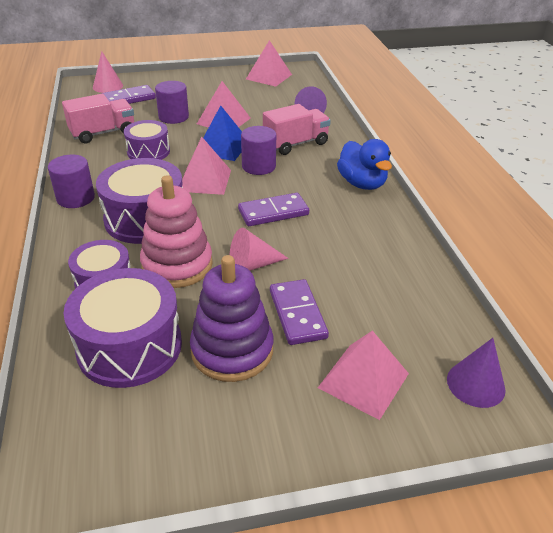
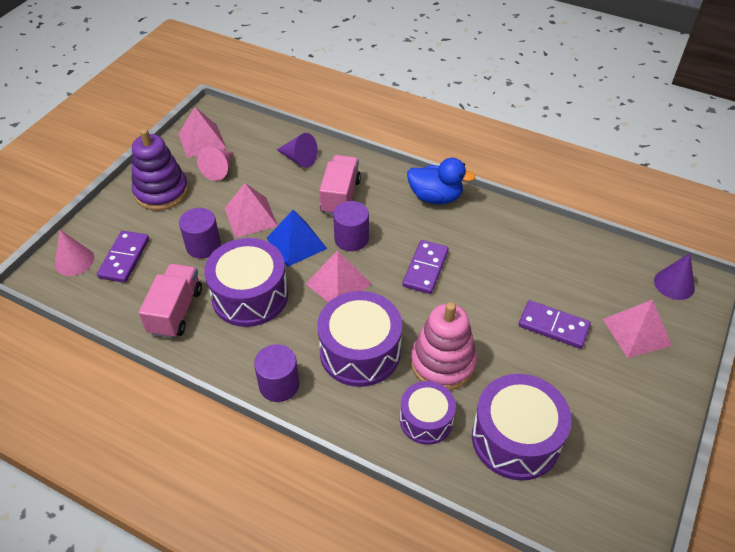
camera: 50 degrees left, 10 degrees up
purple drum [124,120,170,160] -> purple drum [204,238,288,327], size x1.62
purple stacking toy [190,255,273,382] -> purple stacking toy moved to [132,128,189,211]
pink cone [229,228,289,271] -> pink cone moved to [197,147,233,181]

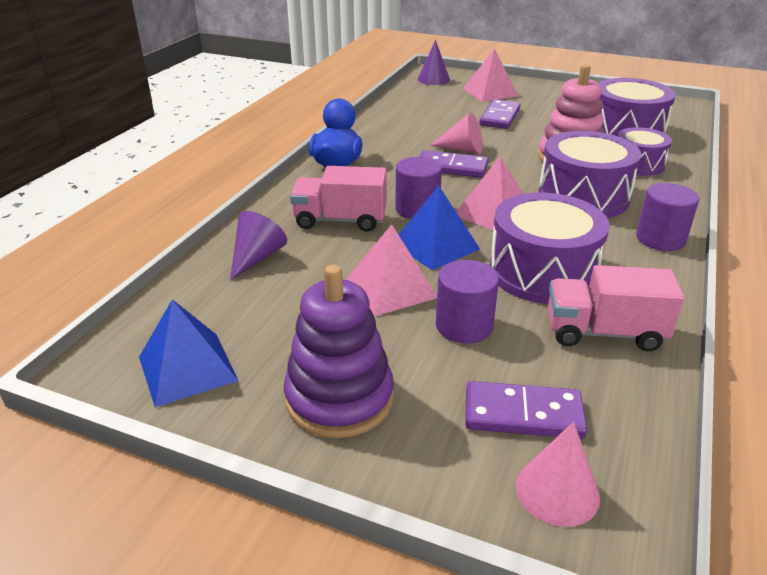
camera: 95 degrees left, 15 degrees down
pink pyramid [179,107,226,158] -> blue pyramid [139,299,238,407]
pink cone [197,147,233,181] -> pink cone moved to [430,112,483,154]

